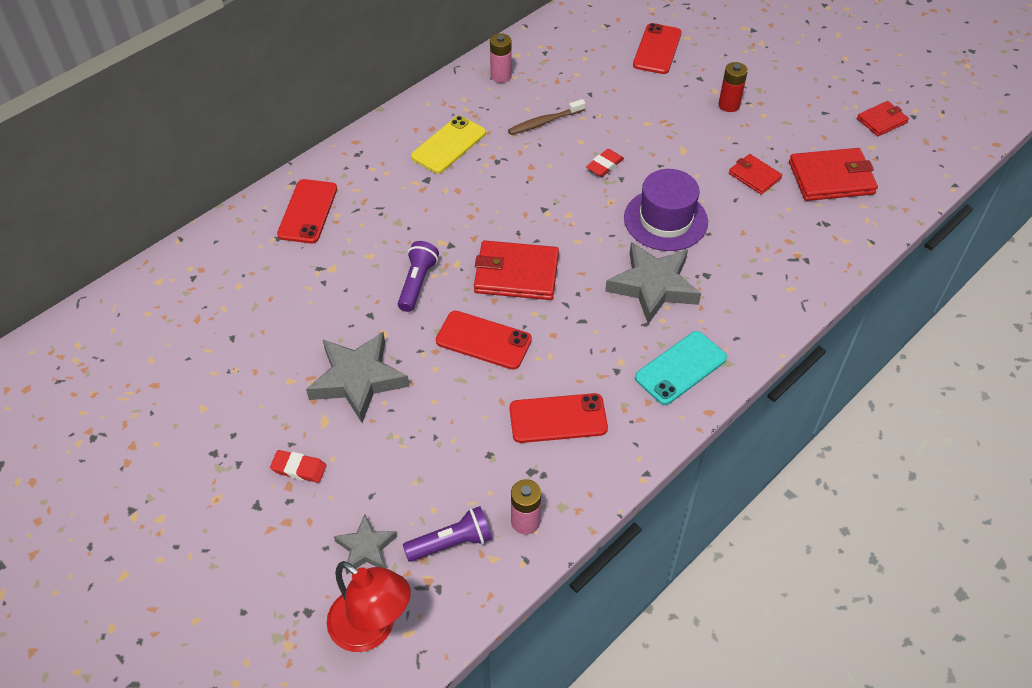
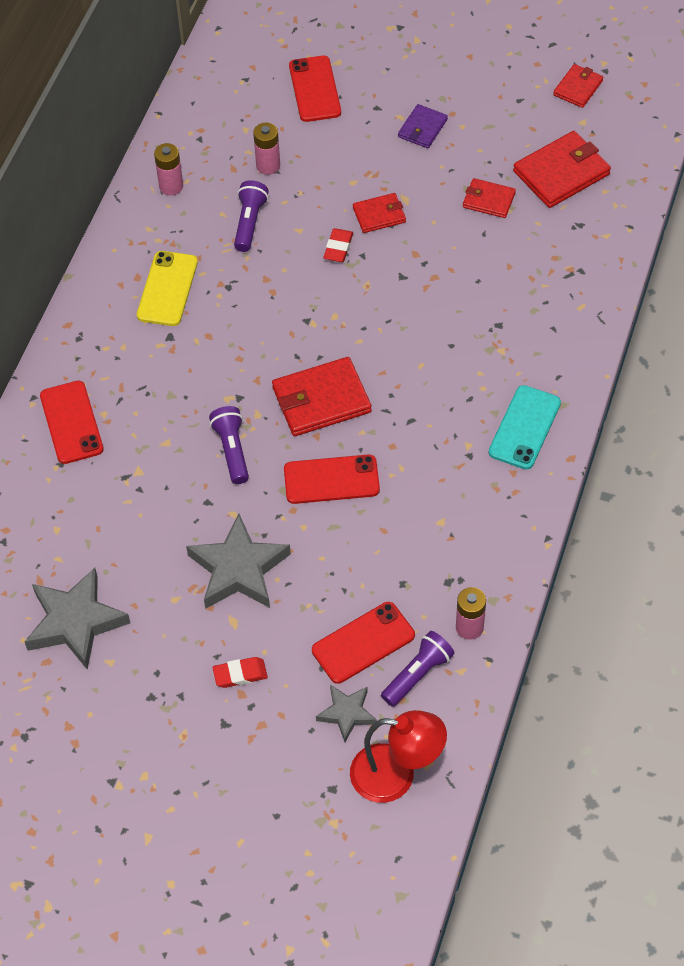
camera: 25 degrees left, 5 degrees up
brown toothbrush [508,99,586,135] -> purple flashlight [234,180,269,252]
red phone [510,393,608,443] -> red phone moved to [312,602,415,684]
grey star [605,242,701,324] -> grey star moved to [25,568,130,670]
purple hat [624,169,708,251] -> none
red battery [718,62,748,112] -> purple wallet [398,104,448,148]
none -> pink battery [253,122,280,175]
none -> red wallet [353,193,406,233]

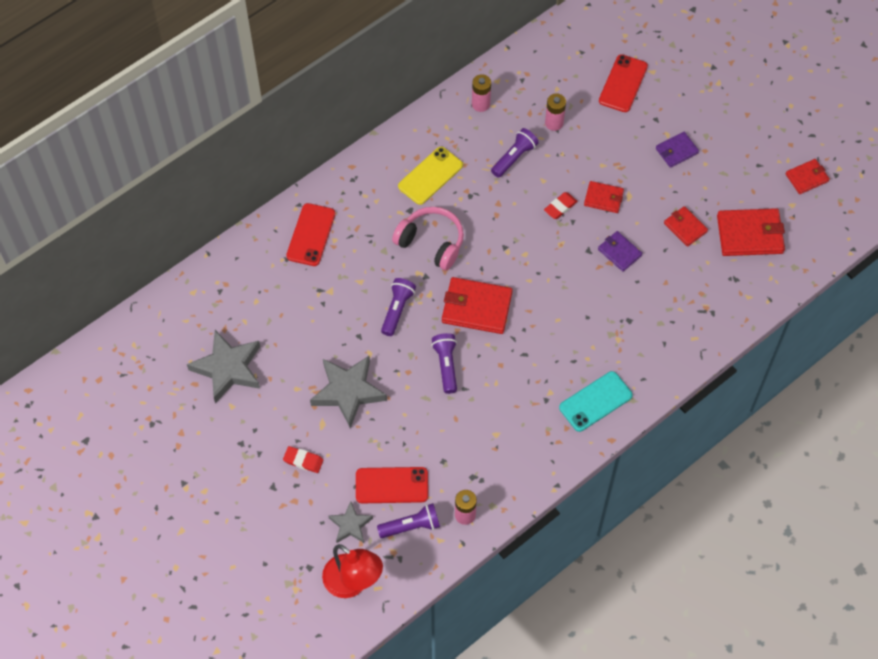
camera: 30 degrees right, 5 degrees up
red phone [284,454,380,504] -> purple flashlight [431,333,457,394]
none -> pink headphones [392,207,464,271]
none -> purple wallet [598,231,642,272]

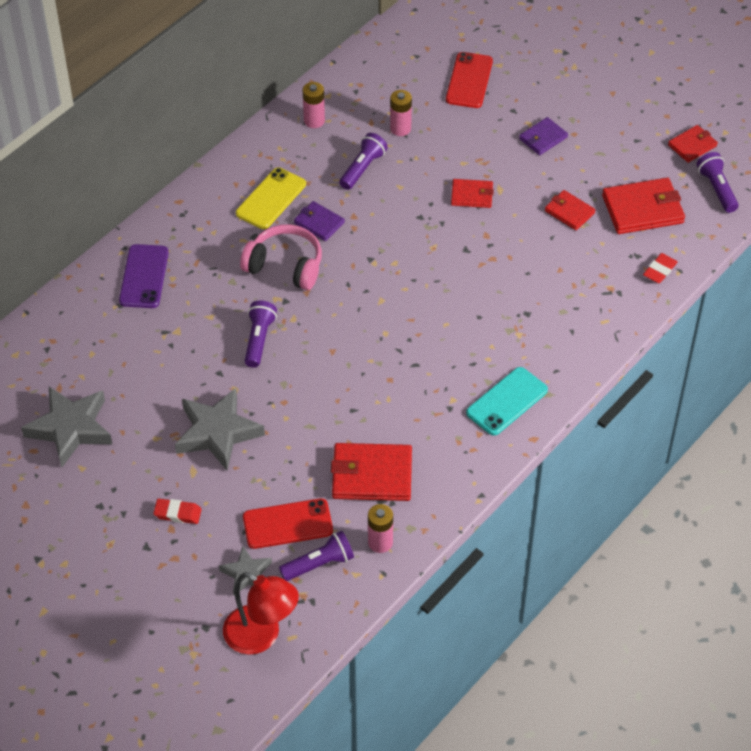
camera: 10 degrees left, 10 degrees down
red phone [286,203,335,266] -> purple phone [119,244,169,308]
purple flashlight [431,333,457,394] -> purple flashlight moved to [696,152,739,213]
red wallet [442,277,513,334] -> red wallet moved to [331,443,412,501]
red eraser [544,192,578,219] -> red eraser moved to [643,253,678,283]
purple wallet [598,231,642,272] -> purple wallet moved to [294,201,345,241]

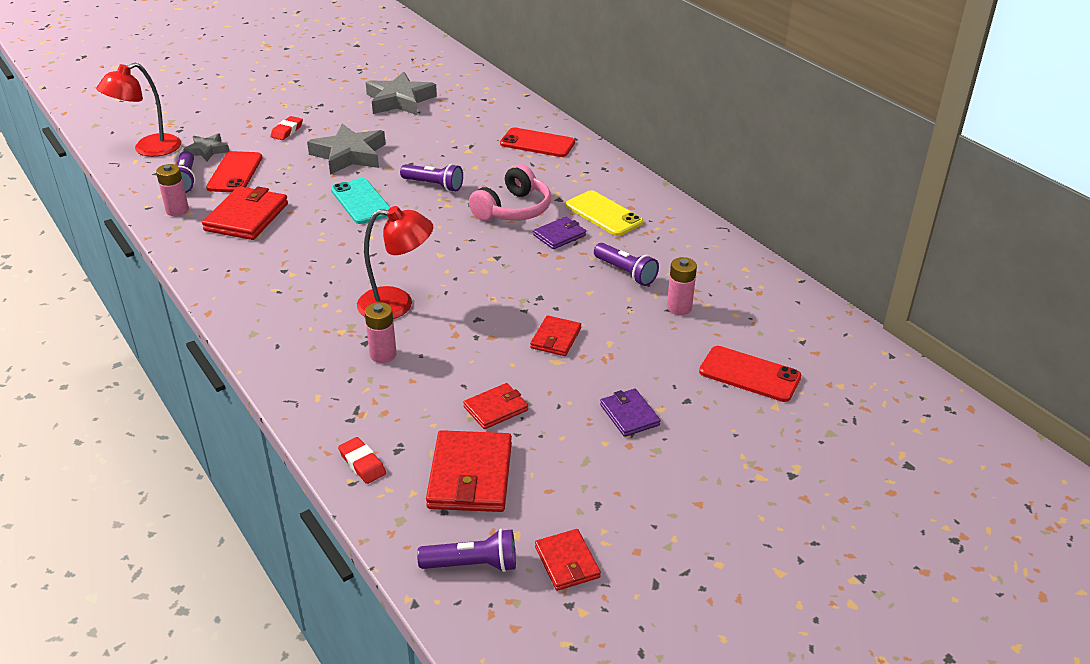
camera: 105 degrees right, 15 degrees down
purple phone [119,244,169,308] -> red phone [500,127,575,157]
pink battery [303,82,325,128] -> pink battery moved to [365,302,397,363]
turquoise phone [466,367,548,436] -> turquoise phone moved to [331,178,391,224]
none -> red lamp [357,206,433,319]

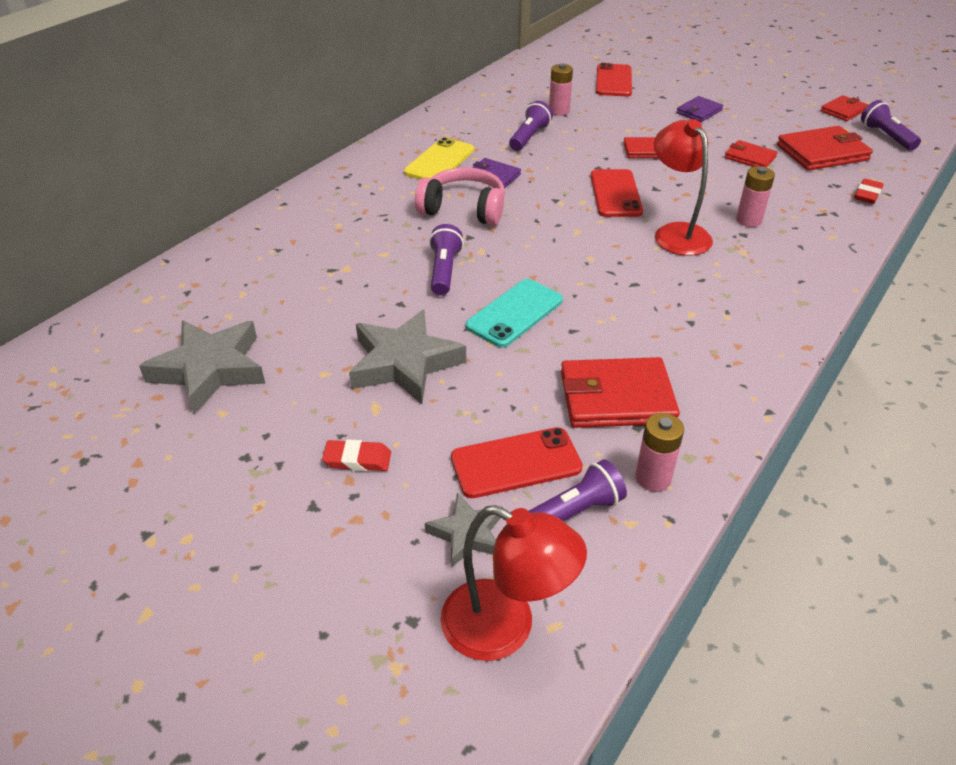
camera: 110 degrees left, 5 degrees up
red phone [500,127,575,157] -> red phone moved to [591,169,643,217]

